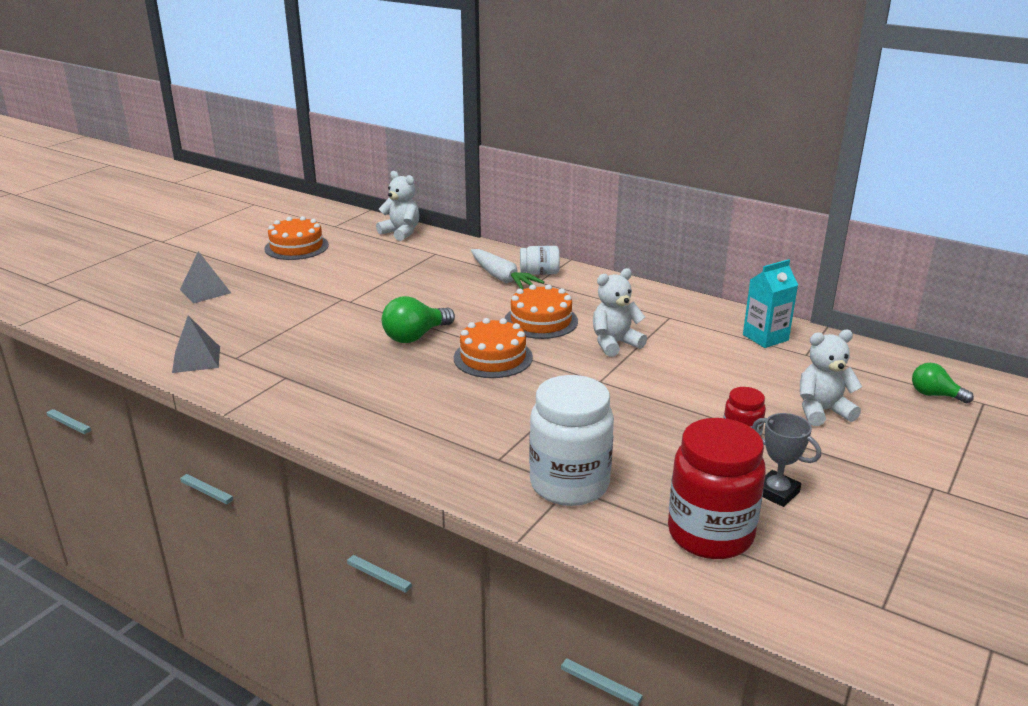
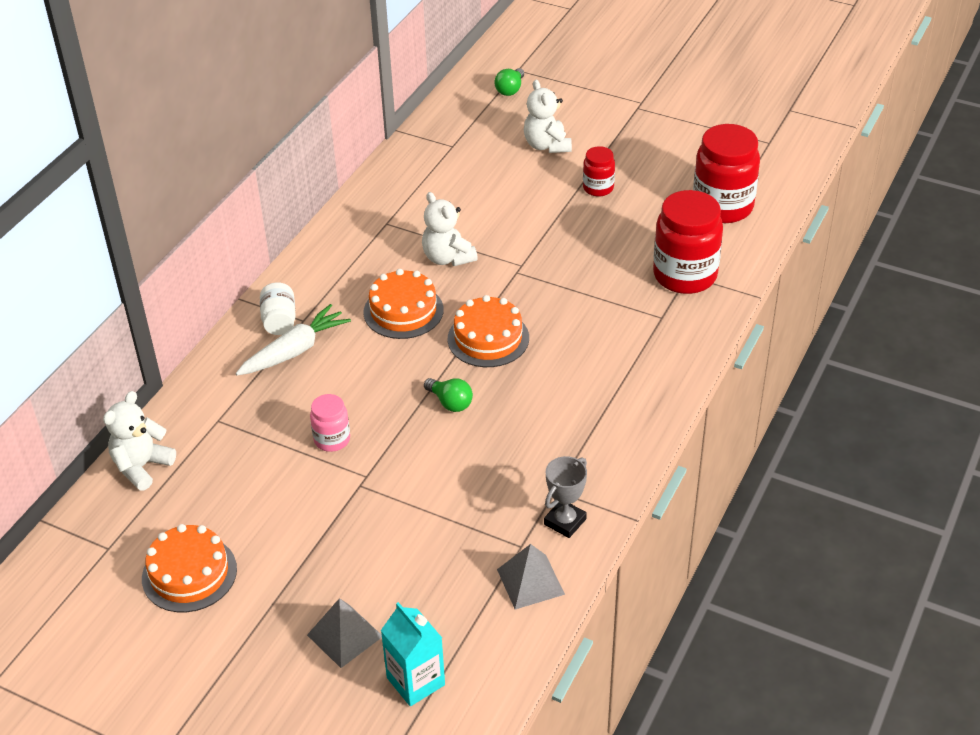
camera: 95 degrees left, 15 degrees up
green light bulb [382,296,455,343] -> green light bulb [424,378,473,412], size x0.65
white jar [529,375,614,506] -> red jar [653,190,723,294]
turquoise carton [743,259,798,348] -> turquoise carton moved to [381,602,445,706]
grey trophy [752,413,821,507] -> grey trophy moved to [544,456,587,538]
none -> pink jar [310,394,350,452]

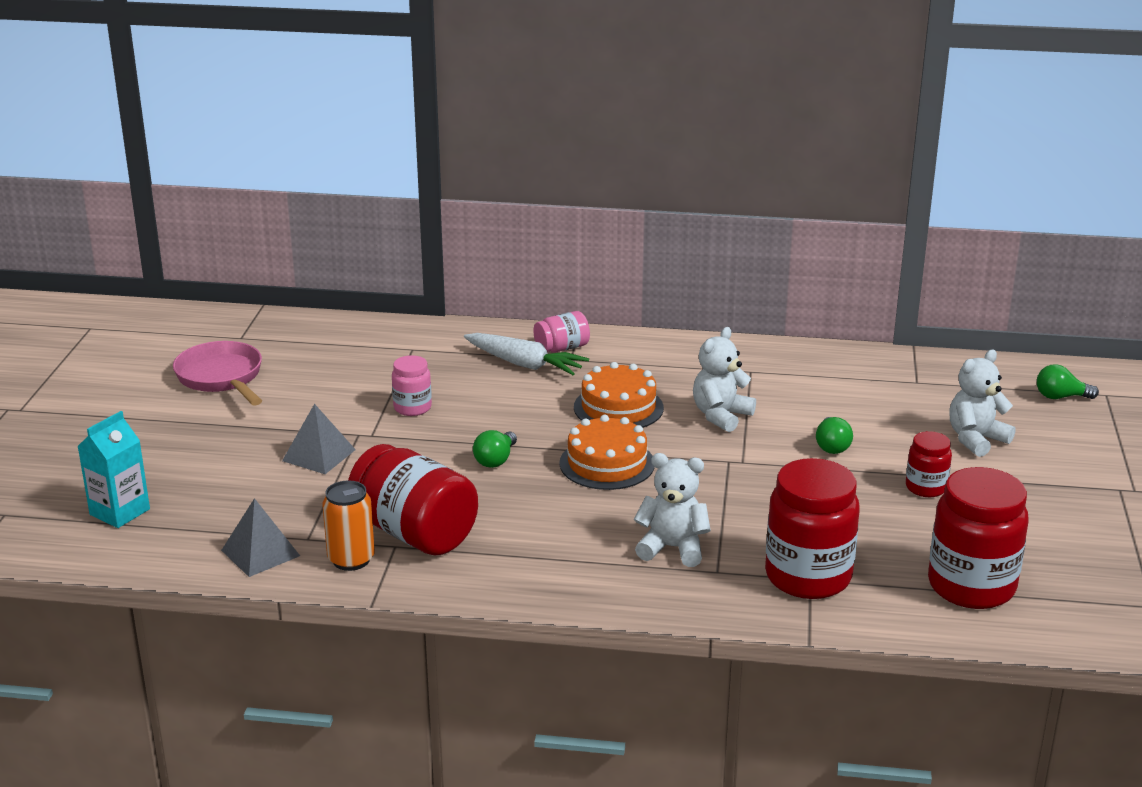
camera: 70 degrees right, 15 degrees down
white teddy bear [103,391,176,491] -> white teddy bear moved to [634,453,711,567]
orange cake [142,524,237,612] -> pink pan [173,341,262,406]
white jar [260,282,296,335] -> pink jar [533,311,590,352]
grey pyramid [307,598,382,668] -> grey pyramid moved to [282,404,356,474]
grey trophy [544,456,587,538] -> orange can [322,480,375,571]
none -> red jar [348,444,478,555]
none -> green light bulb [816,417,853,454]

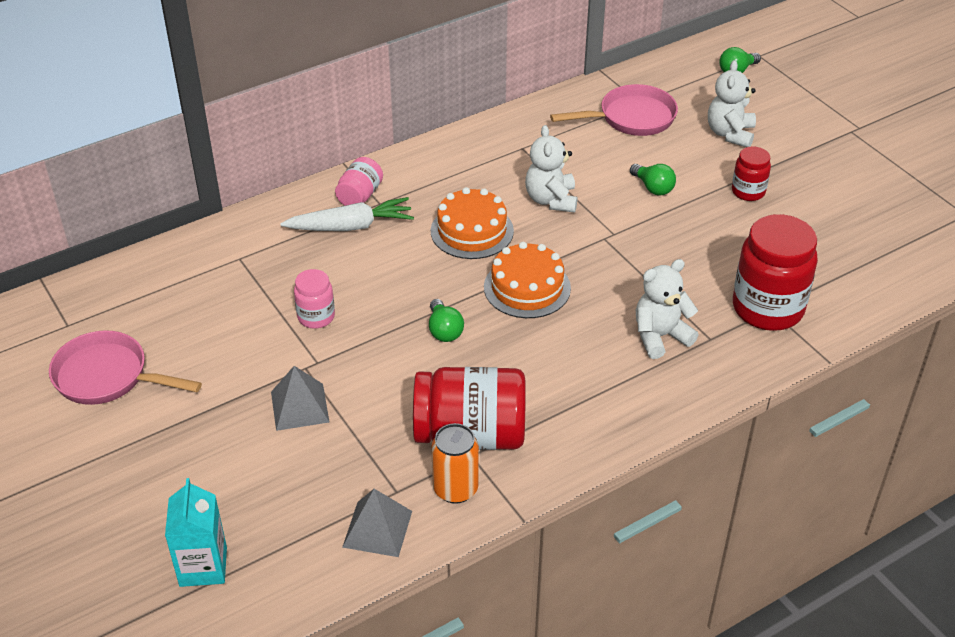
camera: 40 degrees left, 15 degrees up
red jar [928,467,1028,609] -> none
none -> pink pan [550,84,678,136]

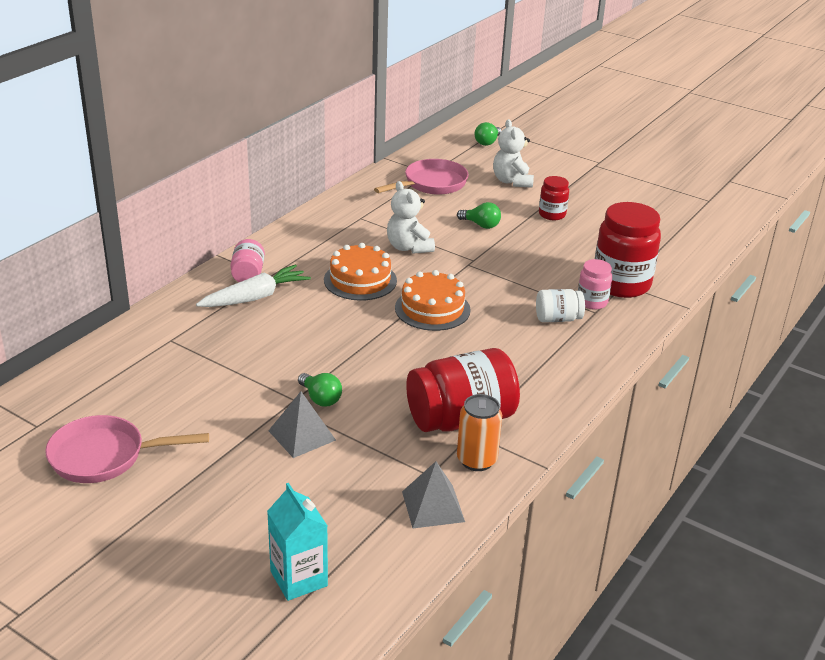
camera: 25 degrees left, 10 degrees down
pink jar [294,269,335,329] -> pink jar moved to [578,259,612,310]
green light bulb [429,299,464,342] -> green light bulb moved to [298,373,342,407]
white teddy bear [636,259,698,359] -> white jar [536,289,585,322]

